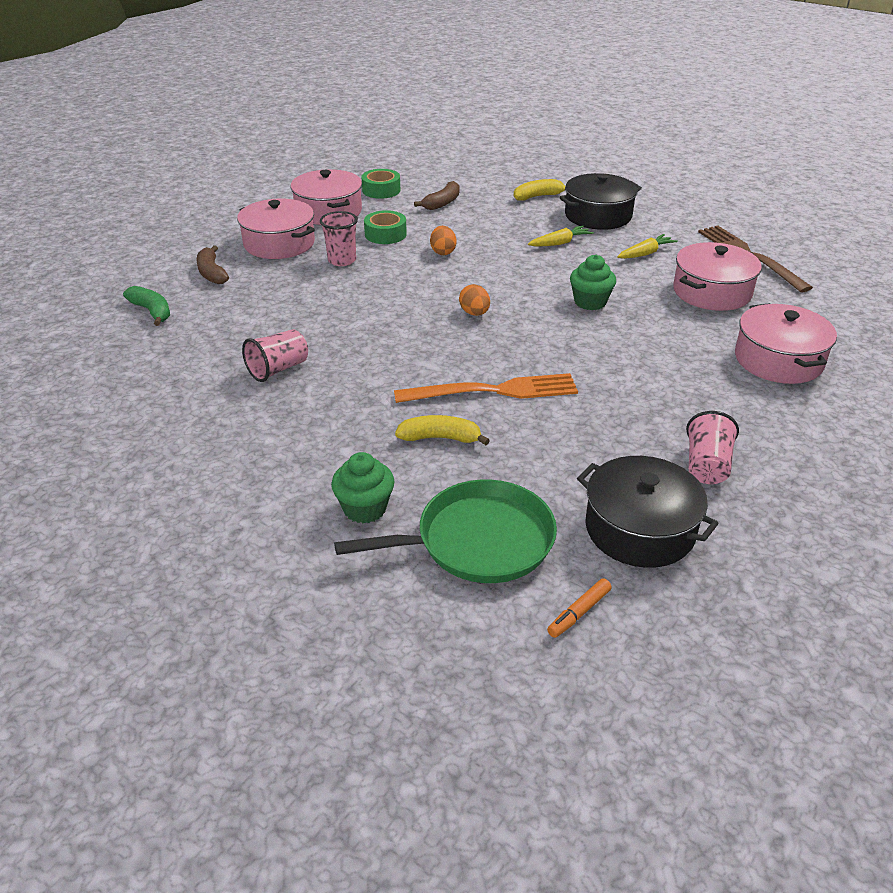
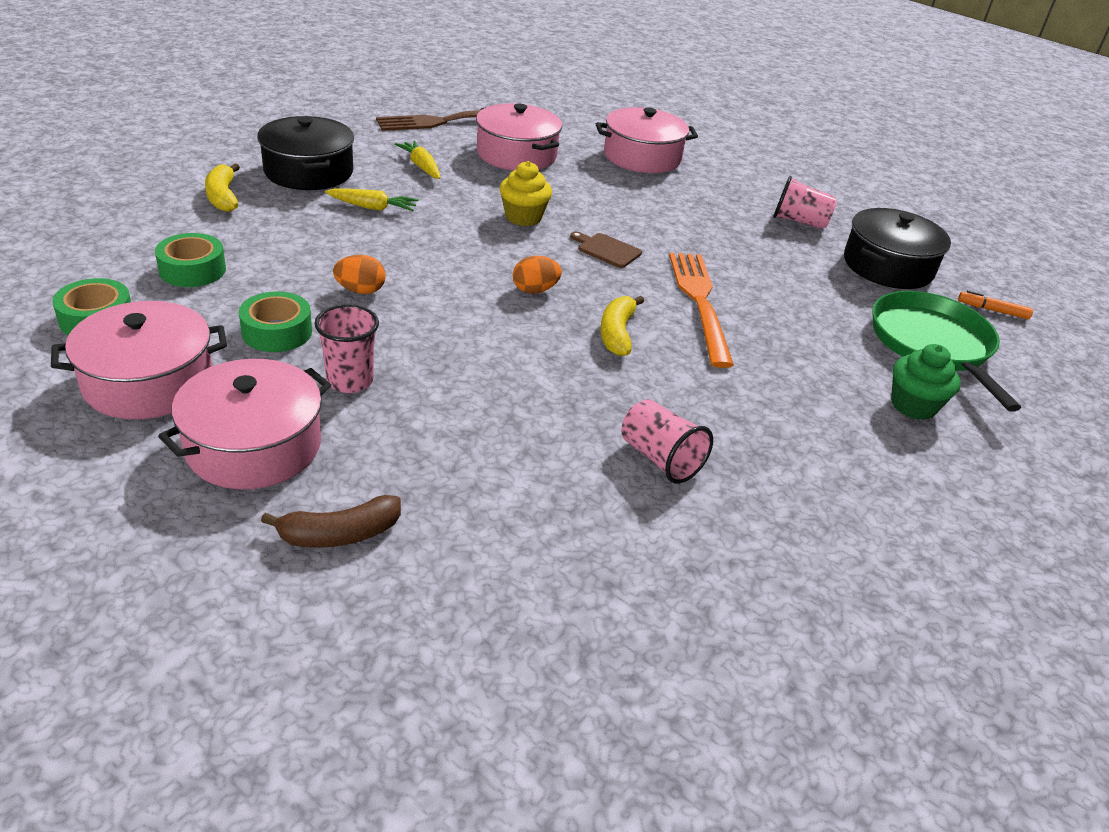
camera: 90 degrees left, 0 degrees up
green banana [123,286,170,326] -> none
yellow banana [395,415,490,445] -> yellow banana moved to [600,296,644,356]
brown banana [414,181,460,210] -> green tape [155,233,226,287]
yellow carrot [528,225,594,246] -> yellow carrot turned 120 degrees clockwise [325,188,419,211]
orange marker [547,578,612,638] -> orange marker turned 150 degrees clockwise [958,290,1033,319]
green cupcake [570,255,616,310] -> yellow cupcake [499,161,552,226]
none -> brown cutting board [570,231,642,268]

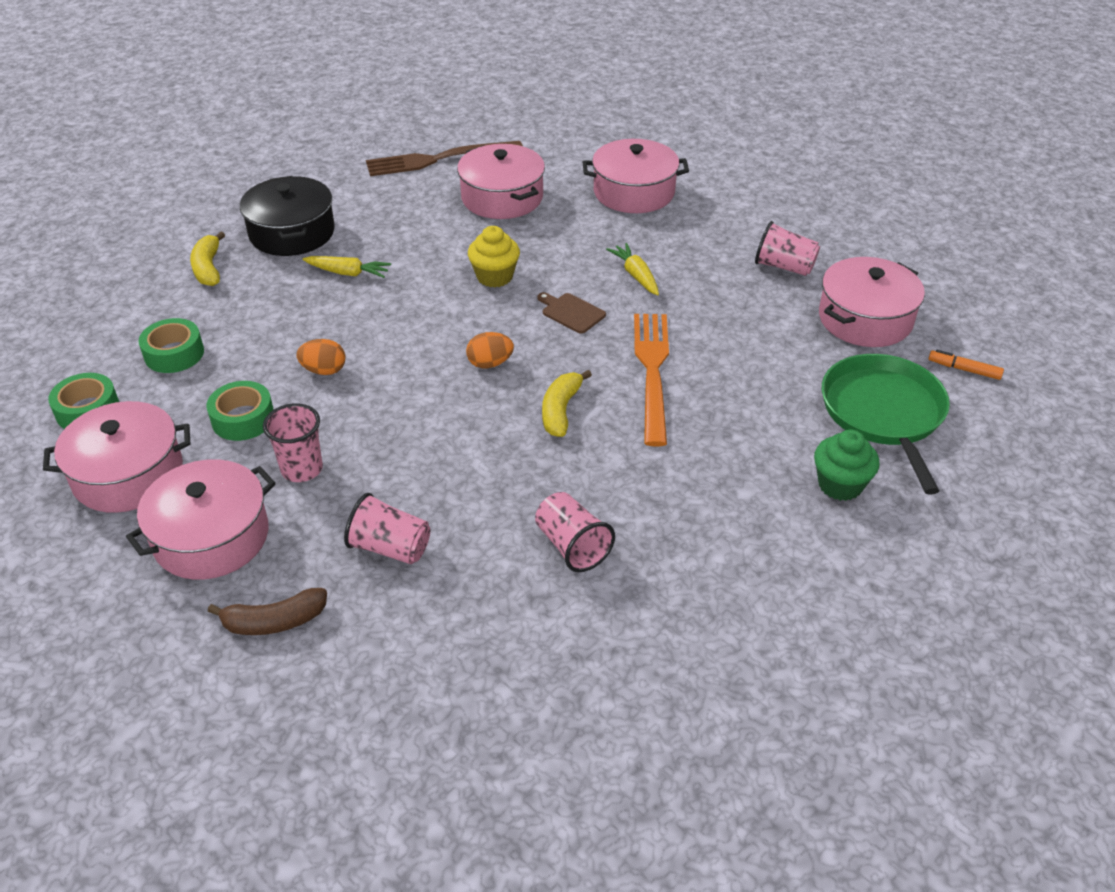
camera: 10 degrees right, 5 degrees up
yellow carrot [395,141,440,179] -> yellow carrot moved to [606,243,659,295]
black pot [844,208,951,289] -> pink pot [819,257,925,347]
none -> pink cup [344,493,430,564]

